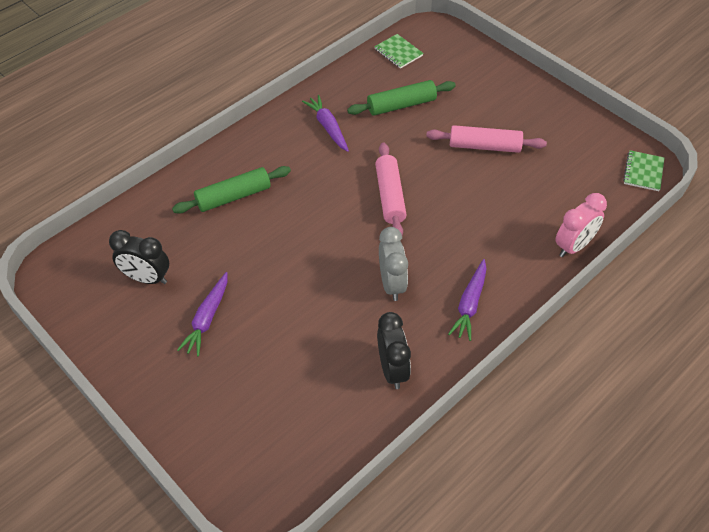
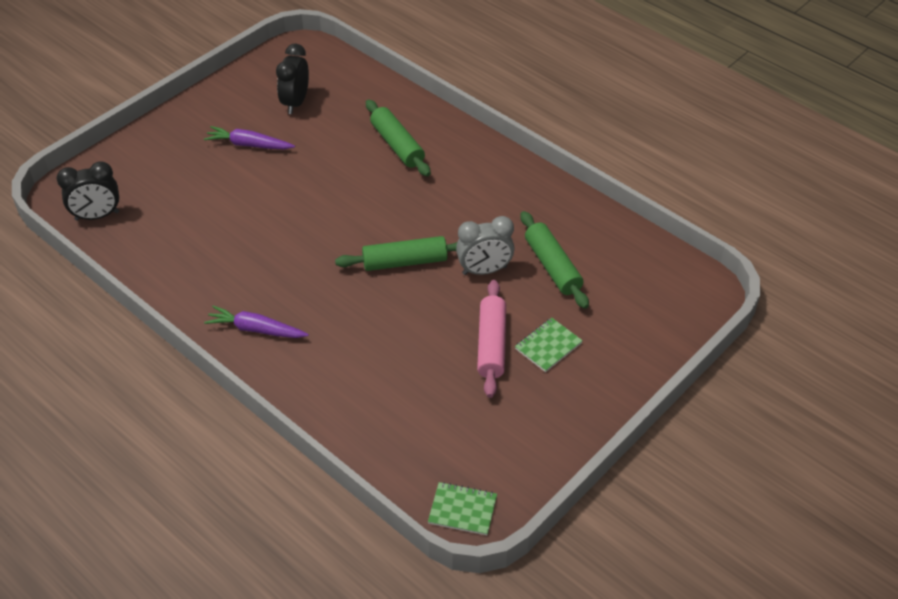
camera: 85 degrees right, 5 degrees down
purple carrot [302,95,349,152] -> none
green notebook [374,34,424,69] -> green notebook moved to [515,318,583,372]
pink rolling pin [375,142,407,235] -> green rolling pin [335,236,457,271]
black clock [377,312,411,389] -> black clock moved to [57,161,119,221]
grey clock [379,227,408,301] -> grey clock moved to [456,216,515,275]
pink clock [556,193,607,257] -> none

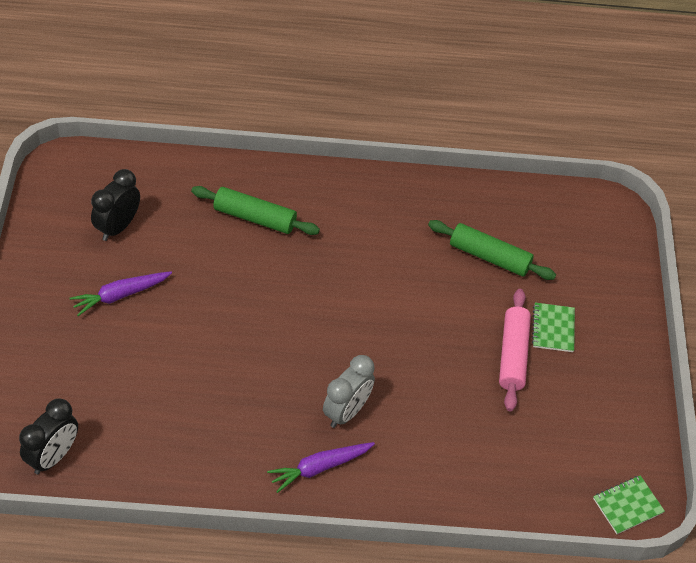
camera: 45 degrees left, 5 degrees up
black clock [276,44,309,114] -> black clock turned 60 degrees clockwise [91,169,140,241]
green rolling pin [335,236,457,271] -> none
grey clock [456,216,515,275] -> grey clock moved to [323,355,375,428]
pink rolling pin [477,280,506,398] -> pink rolling pin turned 45 degrees clockwise [499,289,531,411]

